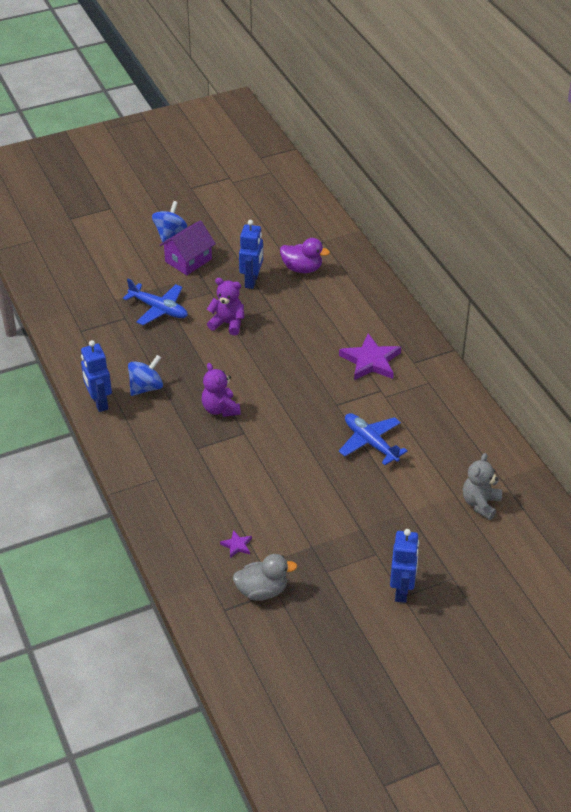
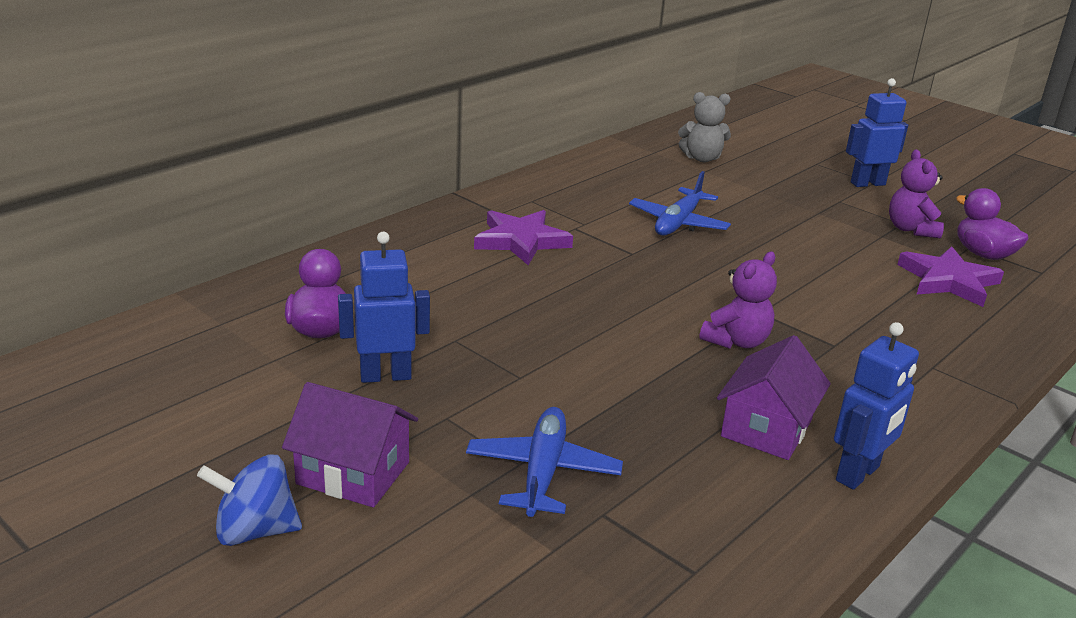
camera: 115 degrees left, 15 degrees down
blue spinning top [128,355,163,396] -> purple house [717,335,831,460]
purple teddy bear [207,278,244,335] -> purple teddy bear moved to [889,149,944,238]
purple star [220,530,252,558] -> purple star [897,247,1004,307], size x2.17
grey duck [233,554,297,601] -> purple duck [956,188,1028,260]

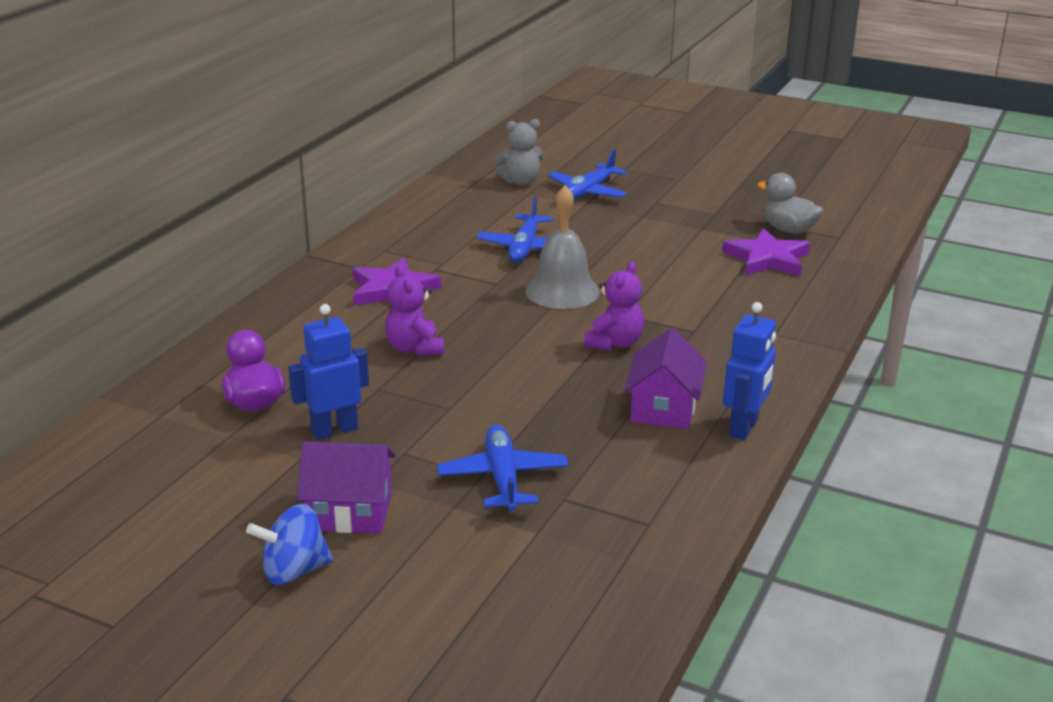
camera: 15 degrees left, 0 degrees up
blue robot [846,78,908,187] -> none
purple teddy bear [889,149,944,238] -> purple teddy bear moved to [385,265,444,356]
purple duck [956,188,1028,260] -> grey duck [757,173,823,234]
none -> grey bell [525,185,599,309]
none -> blue plane [548,149,627,200]

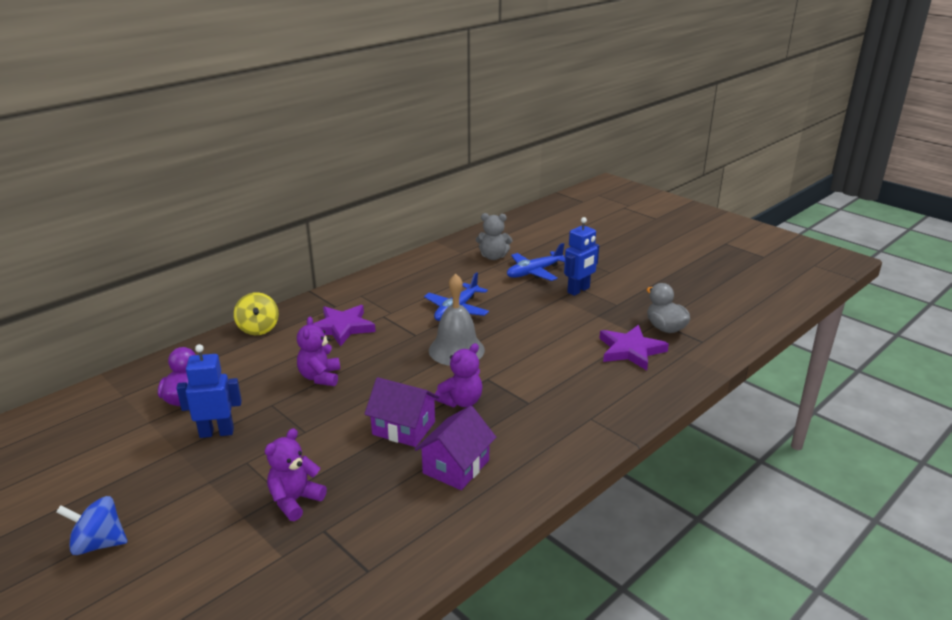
camera: 20 degrees right, 0 degrees up
purple house [297,441,396,533] -> purple house moved to [364,377,440,447]
blue plane [437,424,568,511] -> purple teddy bear [265,428,327,521]
blue robot [723,302,776,440] -> blue robot moved to [564,217,599,296]
none -> yellow spinning top [234,292,279,335]

